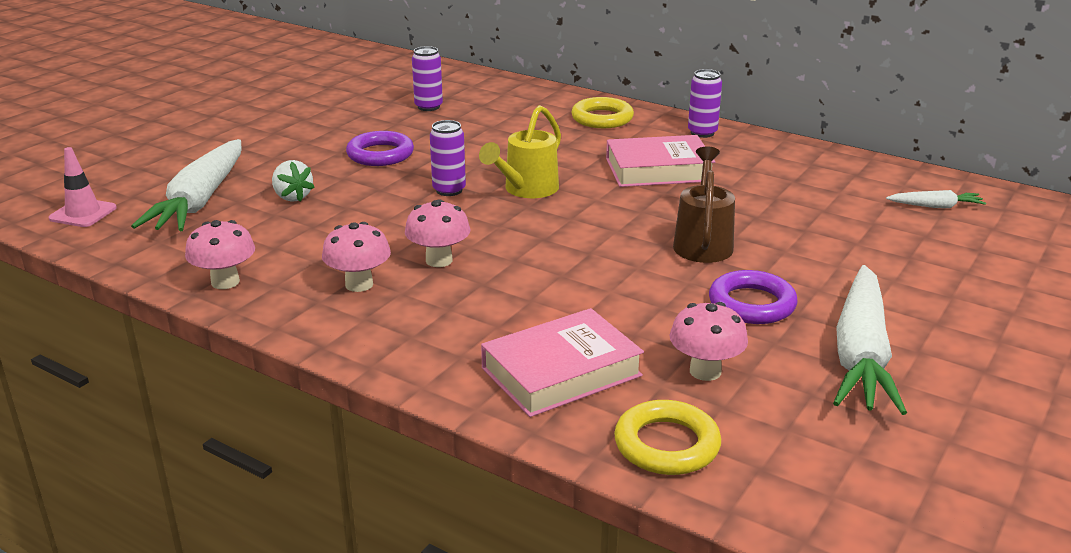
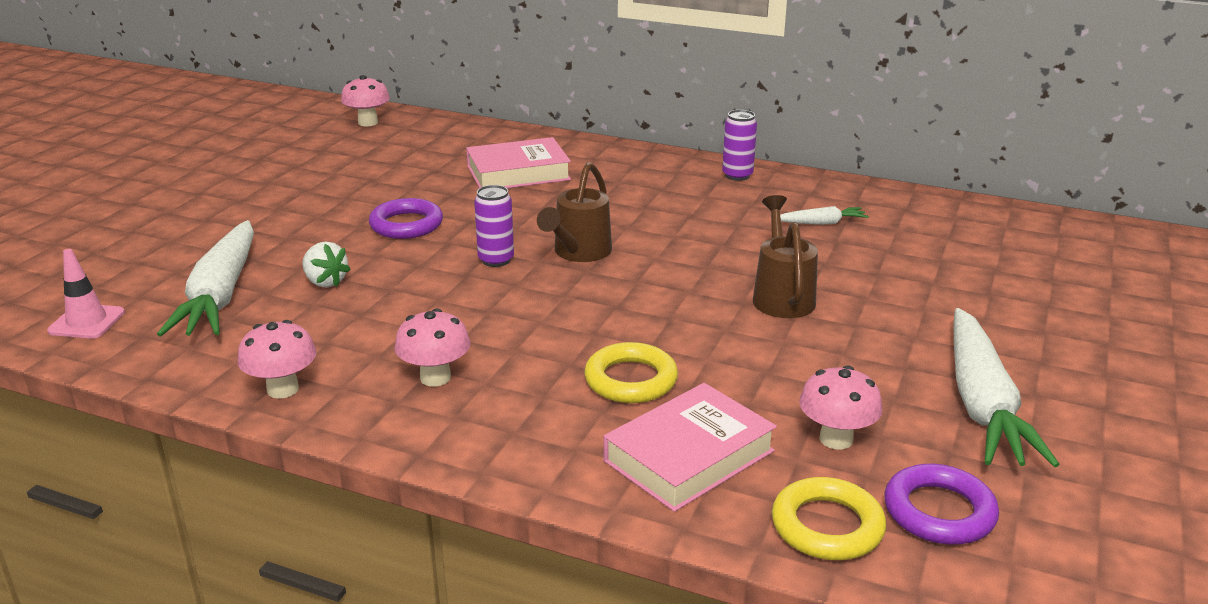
camera: 10 degrees left, 0 degrees up
pink mushroom [405,199,470,267] -> pink mushroom moved to [341,75,390,126]
purple can [412,46,443,111] -> none
yellow watering can [479,105,561,198] -> brown watering can [537,162,612,262]
yellow ring [571,97,634,128] -> yellow ring moved to [584,342,678,403]
pink book [606,135,716,187] -> pink book moved to [466,137,571,188]
purple ring [709,270,798,324] -> purple ring moved to [884,464,999,545]
white carrot [886,190,986,208] -> white carrot moved to [780,206,869,225]

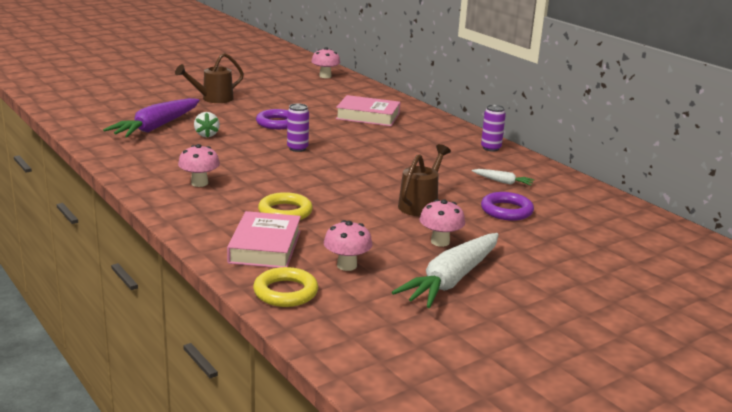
camera: 30 degrees right, 5 degrees down
pink traffic cone [47,249,125,339] -> none
white carrot [157,220,254,337] -> purple carrot [103,98,200,137]
pink mushroom [238,320,317,399] -> pink mushroom moved to [419,199,465,247]
brown watering can [537,162,612,262] -> brown watering can moved to [175,53,244,103]
pink book [603,383,777,512] -> pink book turned 75 degrees counterclockwise [227,211,301,268]
purple ring [884,464,999,545] -> purple ring moved to [481,192,534,221]

